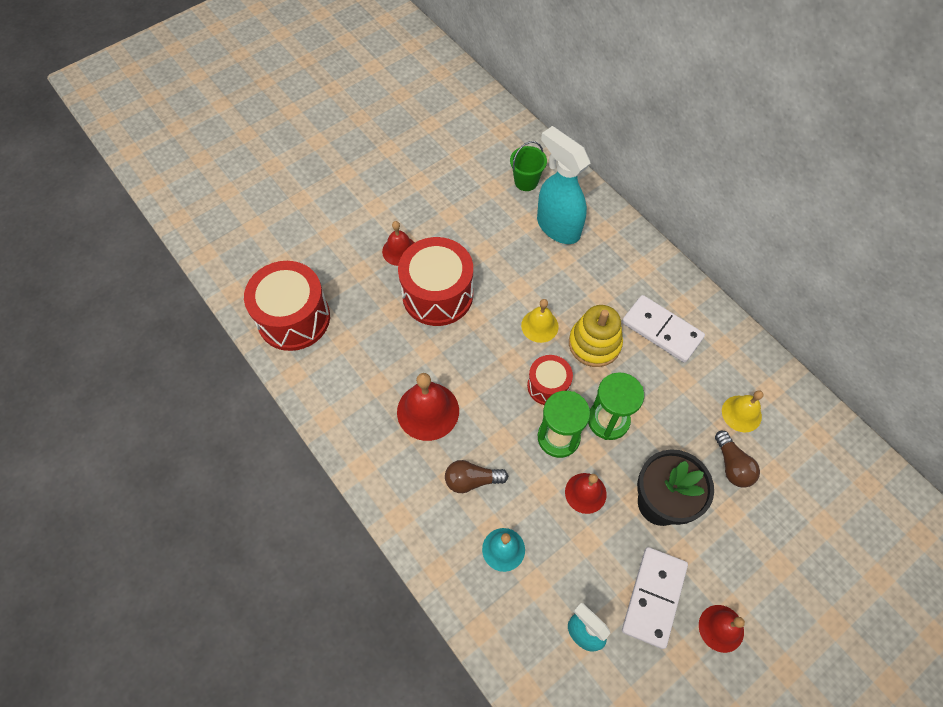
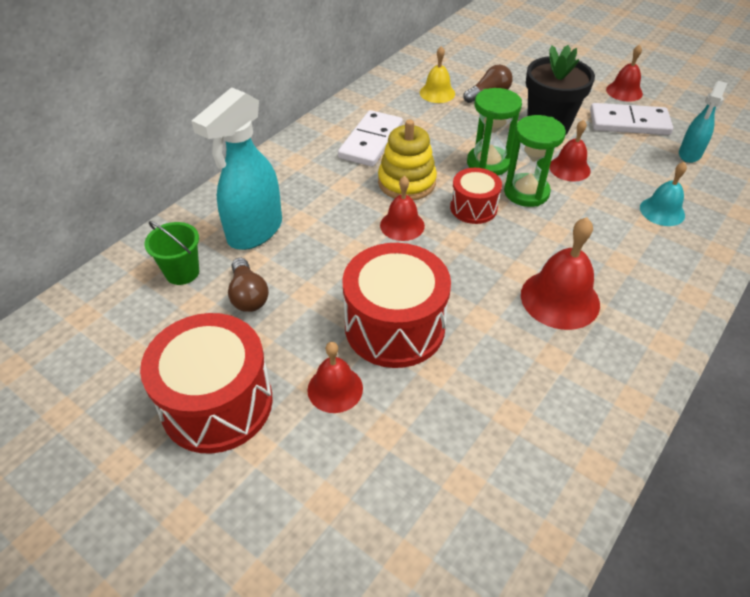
camera: 105 degrees left, 15 degrees down
red drum [244,261,330,351] -> red drum moved to [140,313,273,454]
brown light bulb [445,460,508,493] -> brown light bulb moved to [228,258,269,312]
yellow bell [521,299,559,343] -> red bell [380,176,425,241]

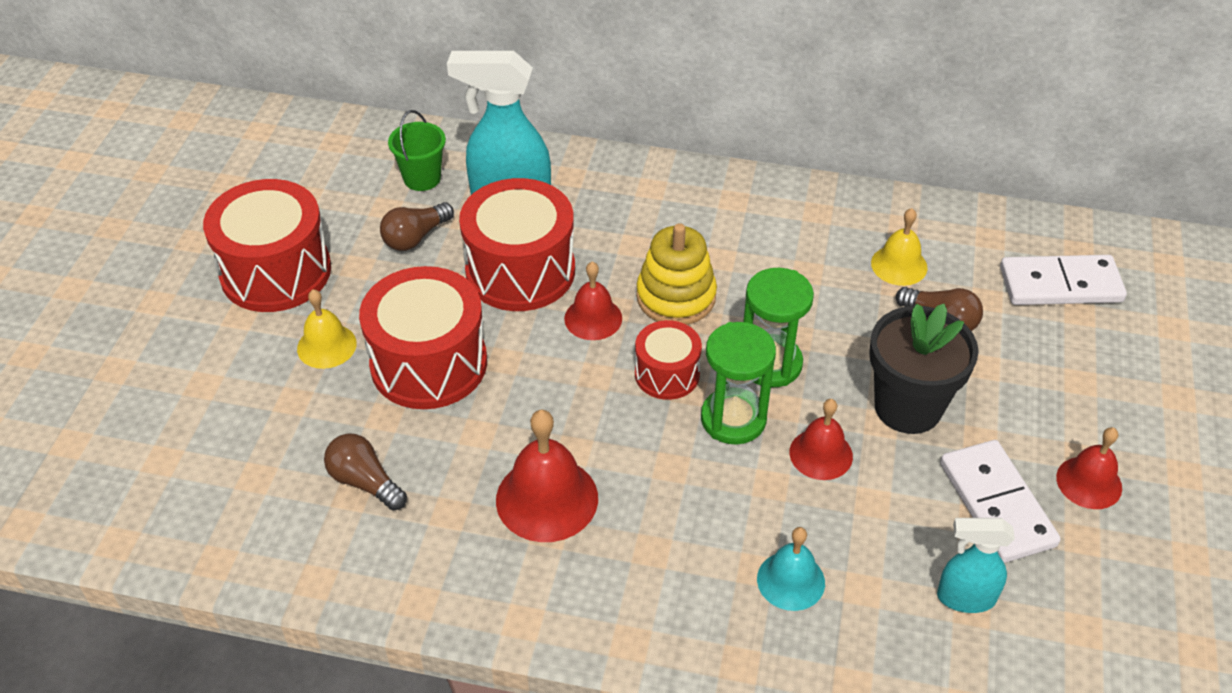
camera: 65 degrees right, 0 degrees up
red bell [307,342,363,413] -> yellow bell [297,289,357,369]
white domino [338,110,403,167] -> white domino moved to [1000,255,1127,305]
none -> brown light bulb [324,433,407,511]
none -> red drum [459,178,575,311]

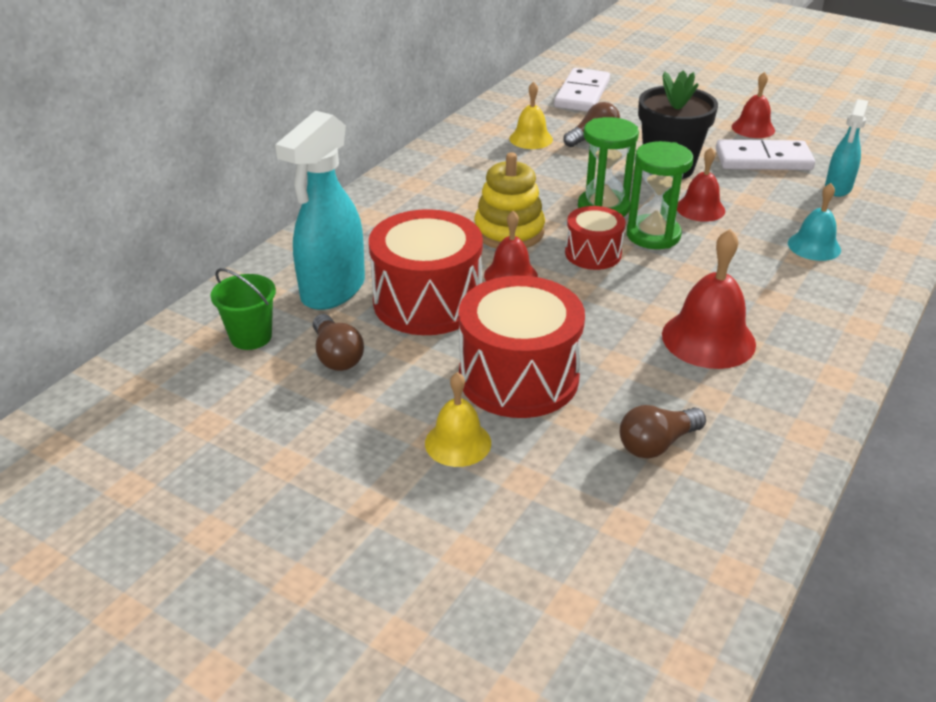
camera: 70 degrees left, 10 degrees down
red drum [203,179,331,312] -> none

